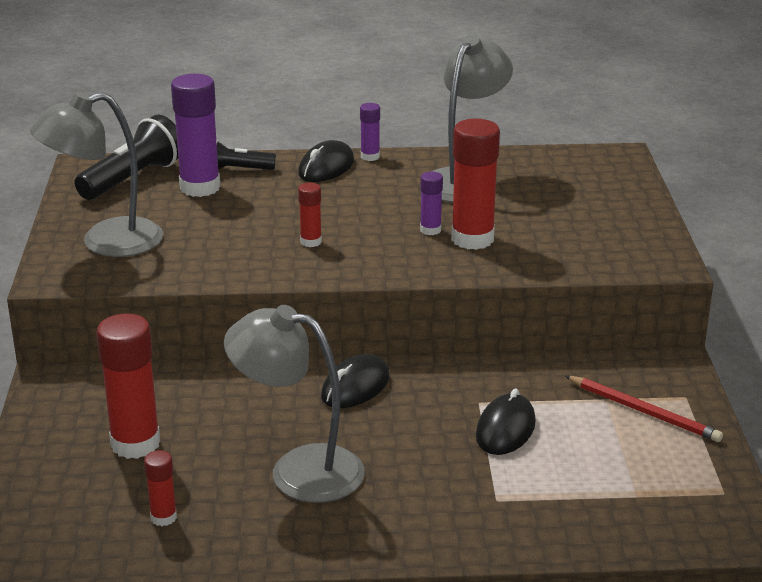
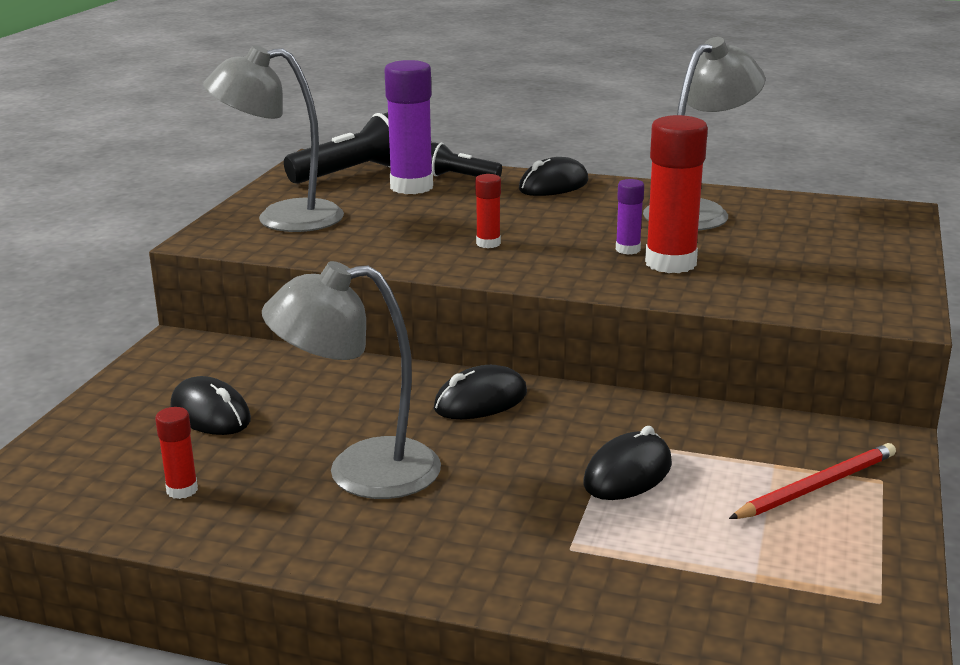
camera: 20 degrees right, 5 degrees down
red glue stick [96,314,160,459] -> black mouse [170,376,251,435]
grey lamp [224,305,365,503] -> grey lamp turned 45 degrees counterclockwise [262,261,441,499]
purple glue stick [360,103,380,161] -> none
red pencil [566,376,723,442] -> red pencil turned 90 degrees counterclockwise [729,443,896,519]

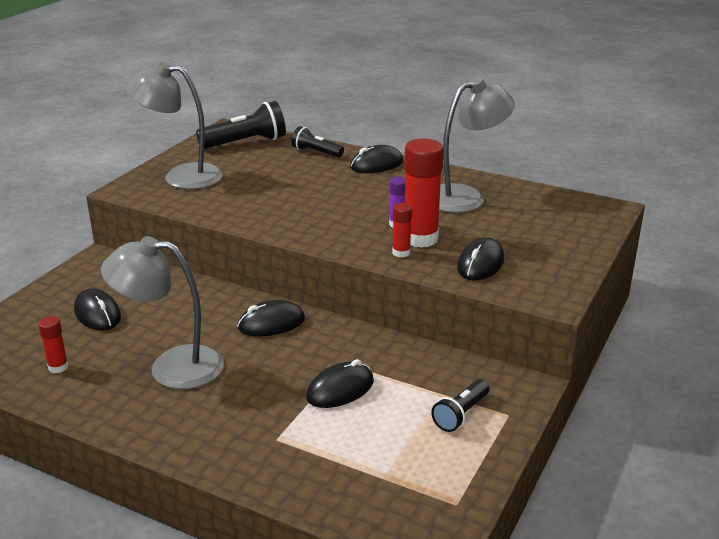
camera: 10 degrees right, 5 degrees up
purple glue stick [384,60,433,194] -> none
red glue stick [475,174,501,248] -> red glue stick moved to [392,203,412,257]
red pencil [729,443,896,519] -> black flashlight [431,379,489,432]
none -> black mouse [457,237,504,281]

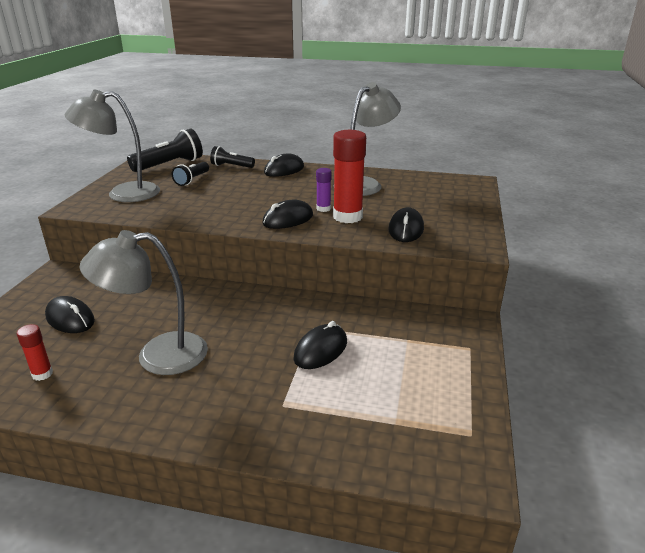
camera: 15 degrees left, 0 degrees up
black mouse [237,300,305,336] -> black mouse moved to [262,200,313,229]
red glue stick [392,203,412,257] -> none
black flashlight [431,379,489,432] -> black flashlight moved to [172,162,209,186]

